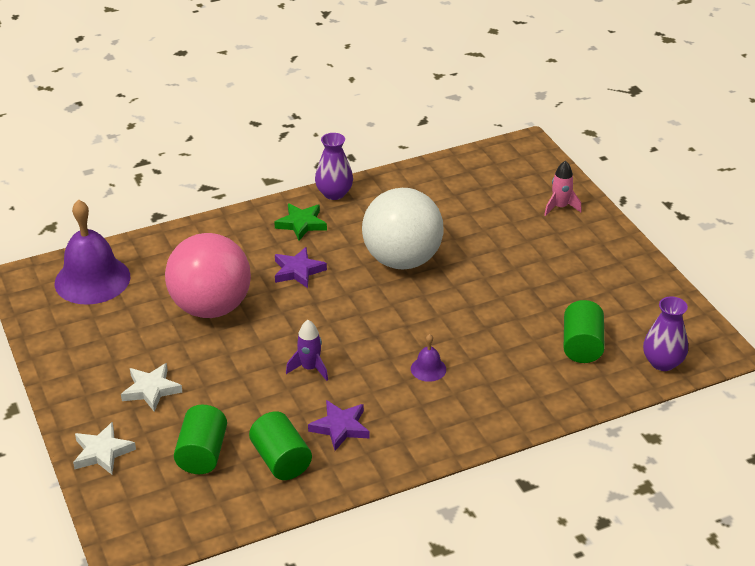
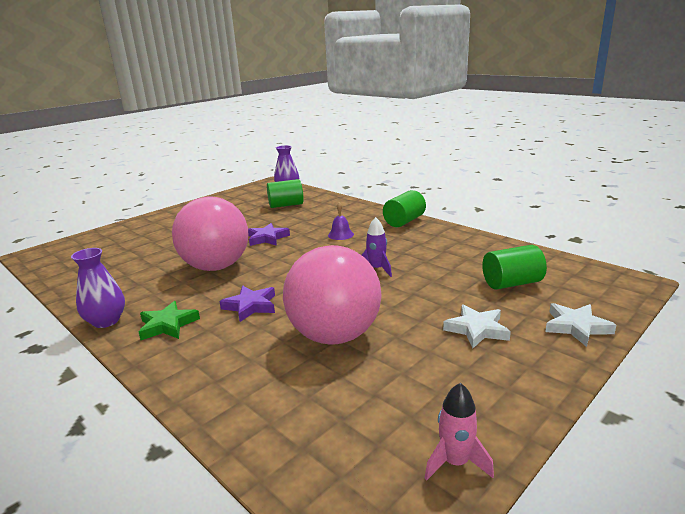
camera: 110 degrees left, 15 degrees down
purple bell [55,199,130,305] -> none
green cylinder [249,411,312,480] -> green cylinder moved to [383,190,426,227]
purple star [308,400,370,451] -> purple star moved to [248,223,290,246]
white ball [362,188,444,269] -> pink ball [172,196,248,271]
pink rocket [544,161,582,216] -> pink rocket moved to [424,383,494,481]

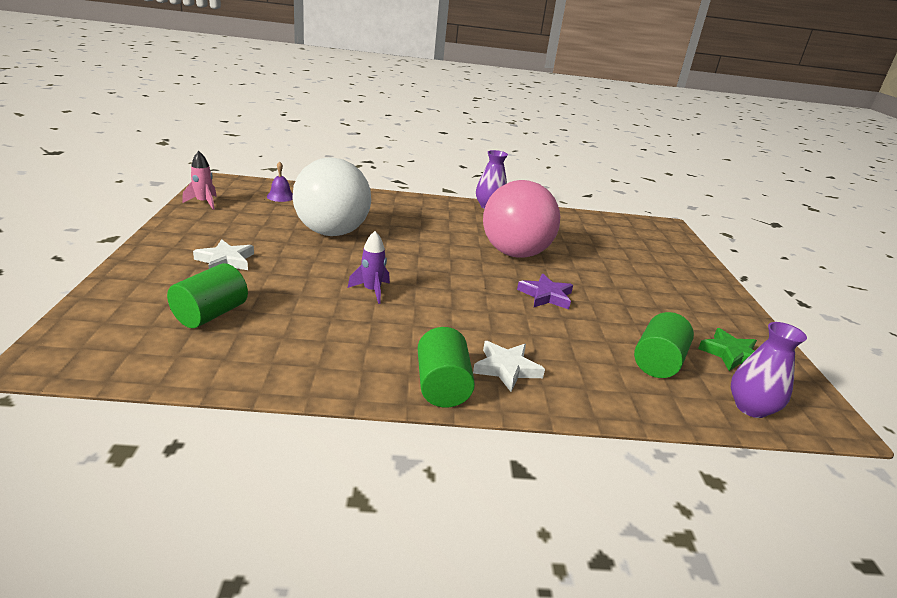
camera: 130 degrees right, 5 degrees up
green star [139,301,200,340] -> green star moved to [698,328,757,371]
purple star [219,286,275,322] -> none
pink ball [283,245,382,344] -> white ball [292,158,371,236]
purple bell [328,202,354,240] -> purple bell moved to [267,161,293,202]
white star [545,303,616,347] -> white star moved to [473,341,545,392]

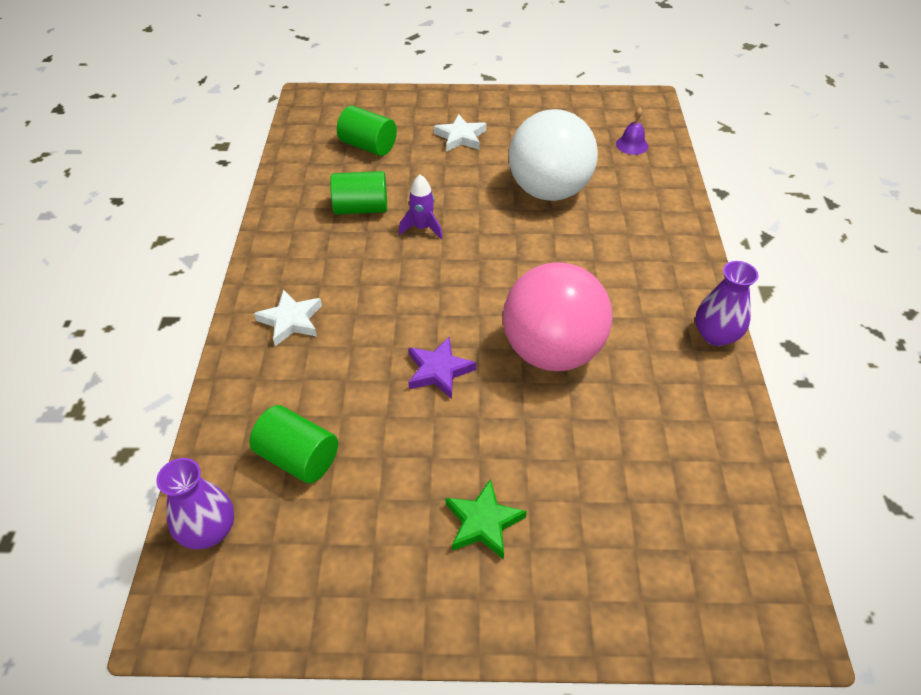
camera: 95 degrees right, 20 degrees up
pink rocket [182,151,217,210] -> none
green cylinder [418,327,475,408] -> green cylinder moved to [330,171,387,215]
green star [698,328,757,371] -> green star moved to [446,479,527,560]

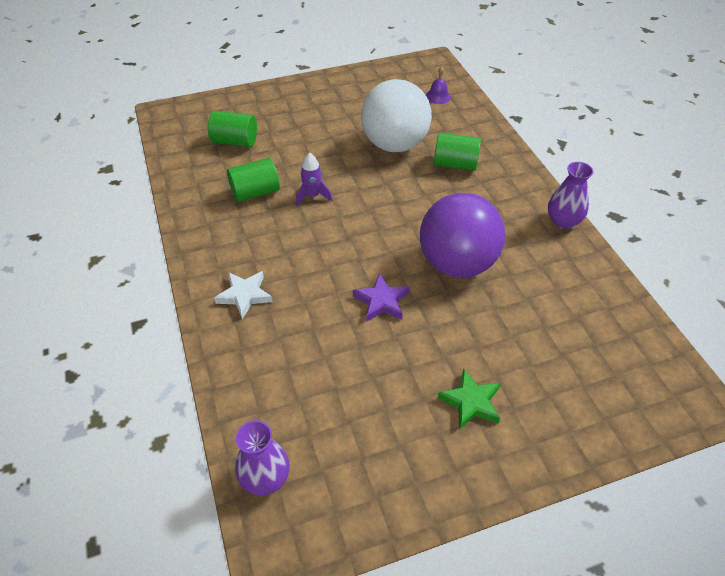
camera: 20 degrees left, 0 degrees up
green cylinder [249,405,338,484] -> green cylinder moved to [434,133,481,171]
white star [434,114,486,152] -> none
pink ball [503,262,613,371] -> purple ball [420,193,505,278]

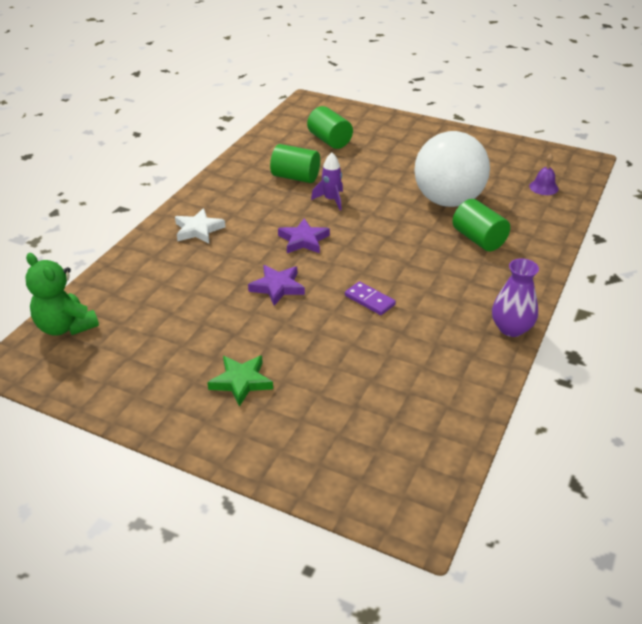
camera: 45 degrees right, 10 degrees down
purple vase [235,420,290,496] -> green teddy bear [25,253,99,336]
purple ball [420,193,505,278] -> purple domino [345,281,396,315]
none -> purple star [278,218,330,253]

